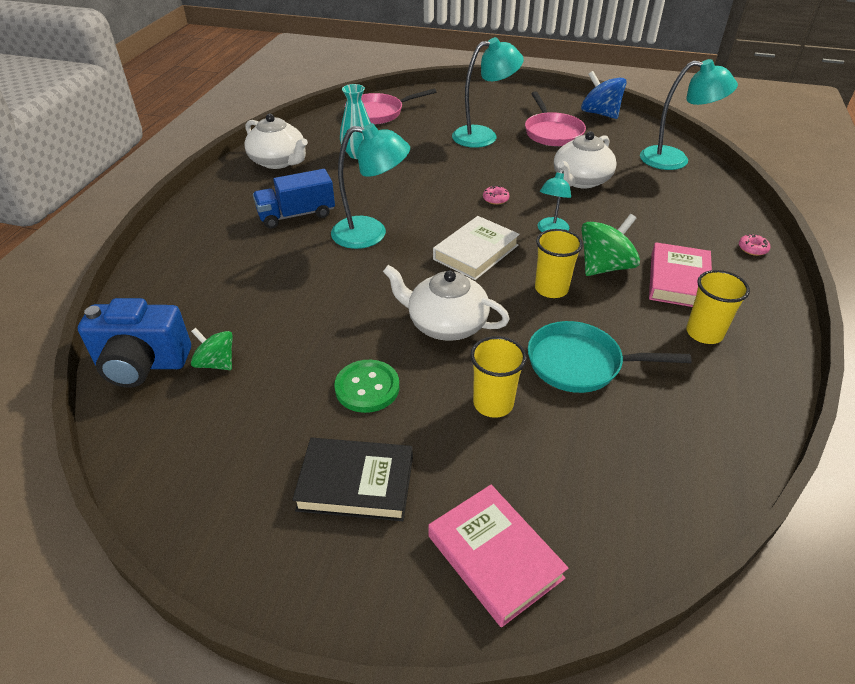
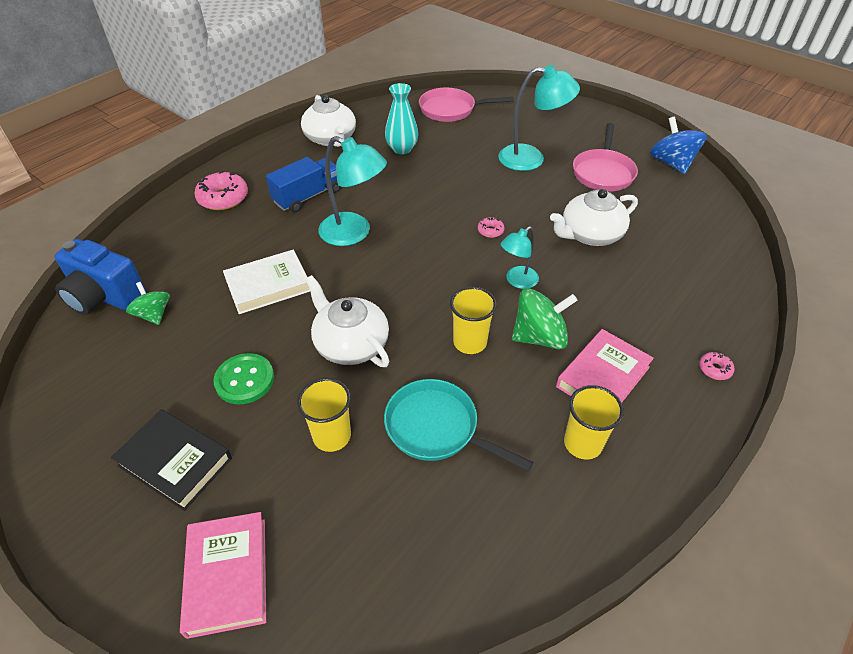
camera: 25 degrees right, 5 degrees up
blue truck [253,169,335,228] -> blue truck turned 135 degrees clockwise [266,157,341,212]
white book [433,216,520,280] -> white book moved to [223,250,310,314]
turquoise lamp [640,59,738,170] -> none
none -> pink donut [194,171,248,210]

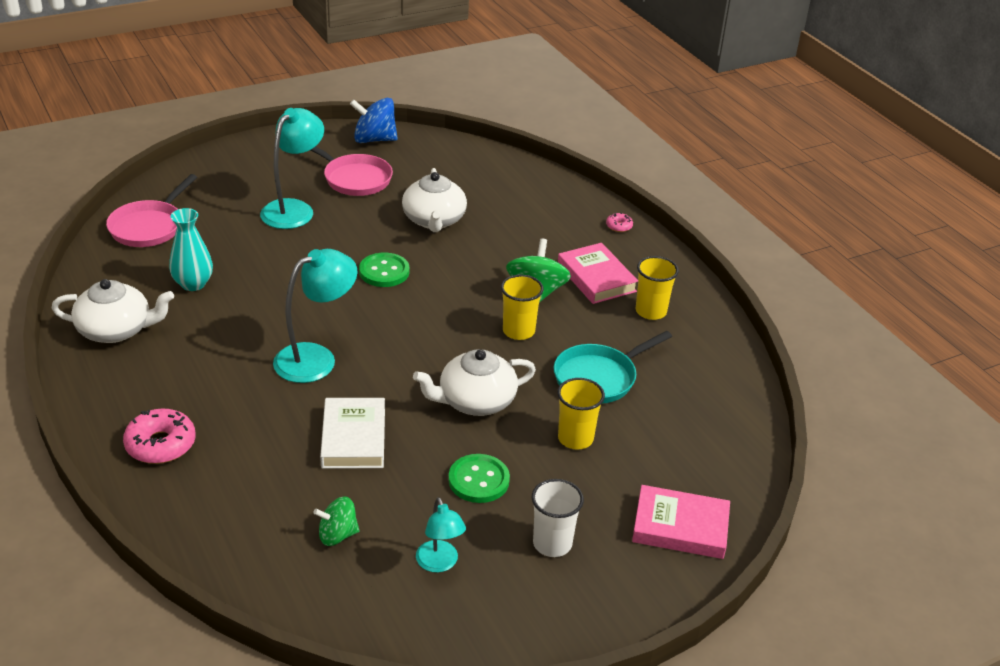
camera: 70 degrees left, 10 degrees down
blue camera [54,239,146,315] -> none
black book [111,409,232,511] -> white cup [532,479,584,557]
blue truck [266,157,341,212] -> none
pink donut [478,217,505,238] -> green button [359,253,410,287]
turquoise lamp [501,226,539,289] -> turquoise lamp moved to [416,497,466,573]

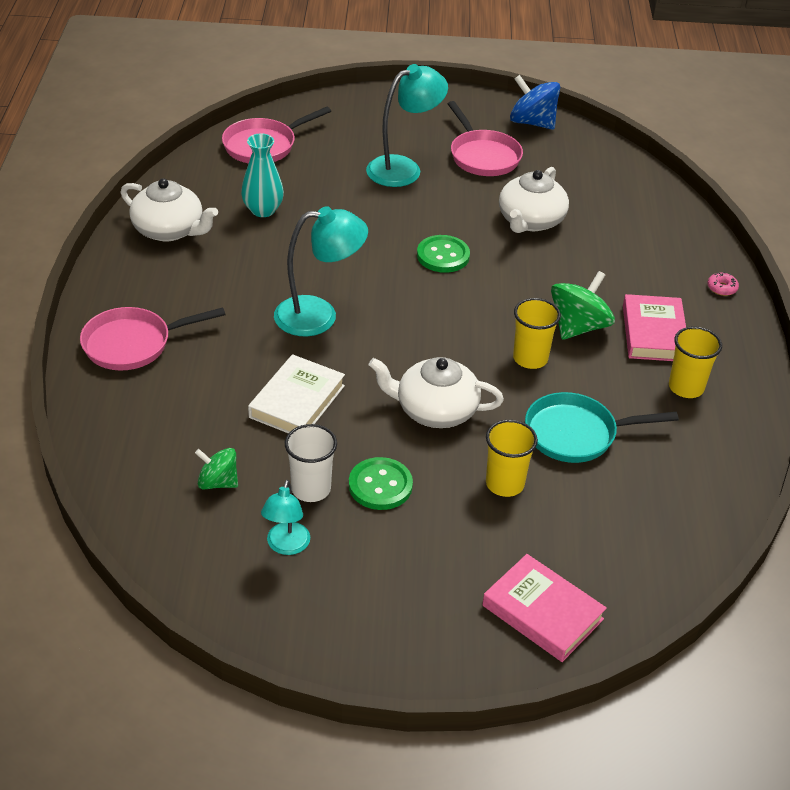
camera: 30 degrees right, 5 degrees up
pink donut [123,409,196,464] -> pink pan [80,307,226,370]
white cup [532,479,584,557] -> white cup moved to [285,424,337,502]

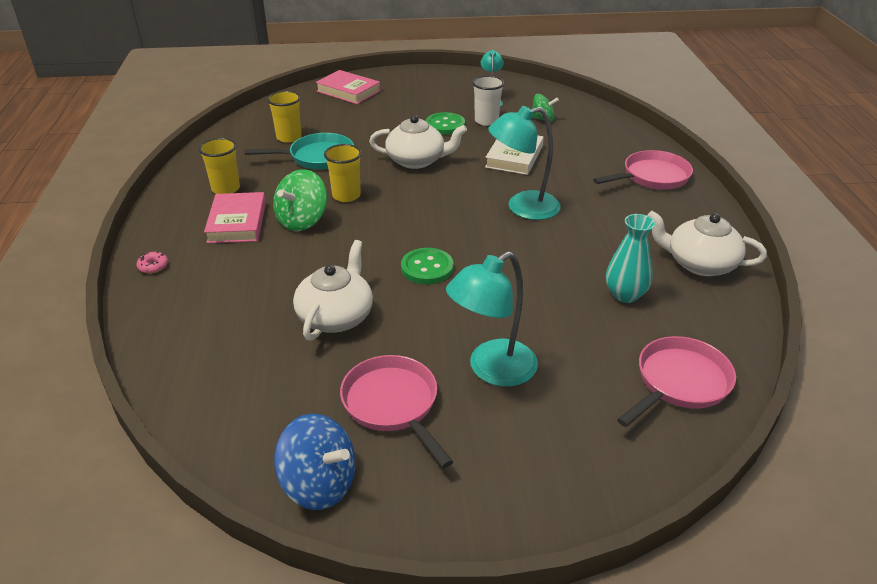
camera: 175 degrees right, 5 degrees down
yellow cup [486,420,538,497] -> yellow cup moved to [267,91,302,143]

